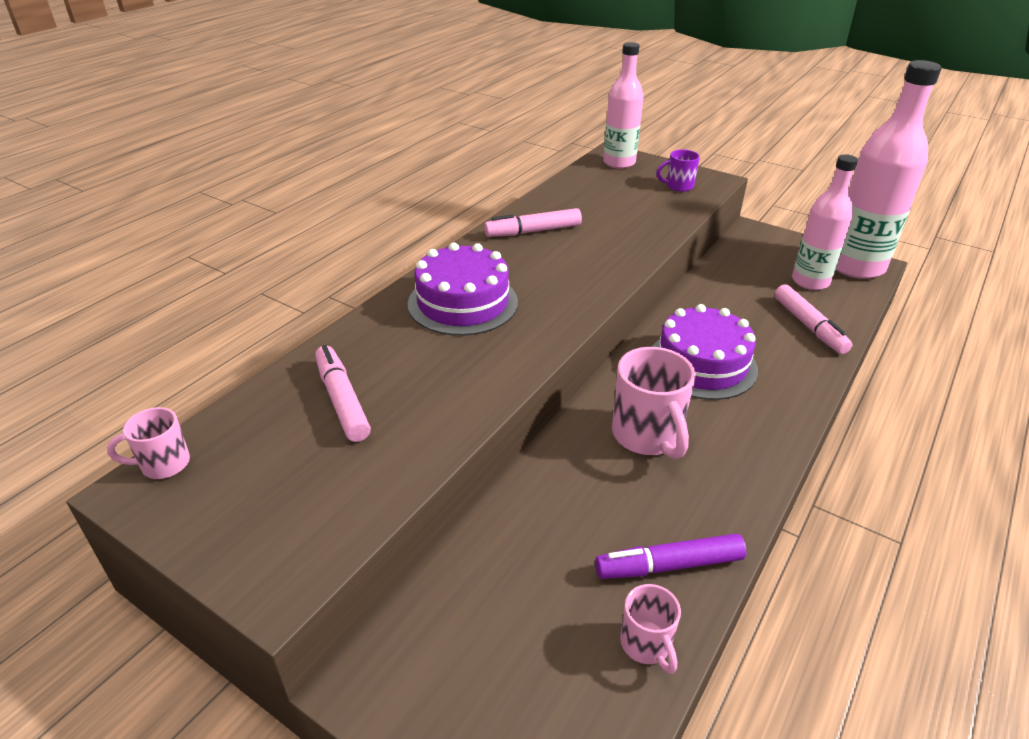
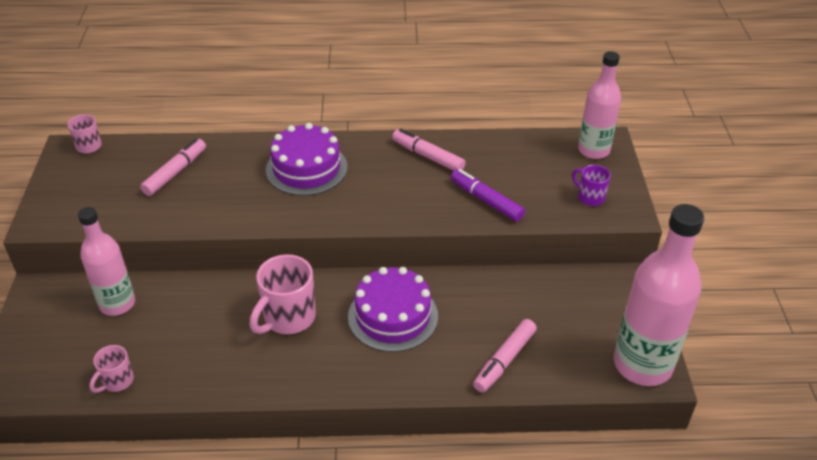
camera: 55 degrees right, 5 degrees up
purple marker [595,534,746,579] -> purple marker moved to [451,169,525,222]
pink bottle [792,154,858,290] -> pink bottle moved to [78,207,135,316]

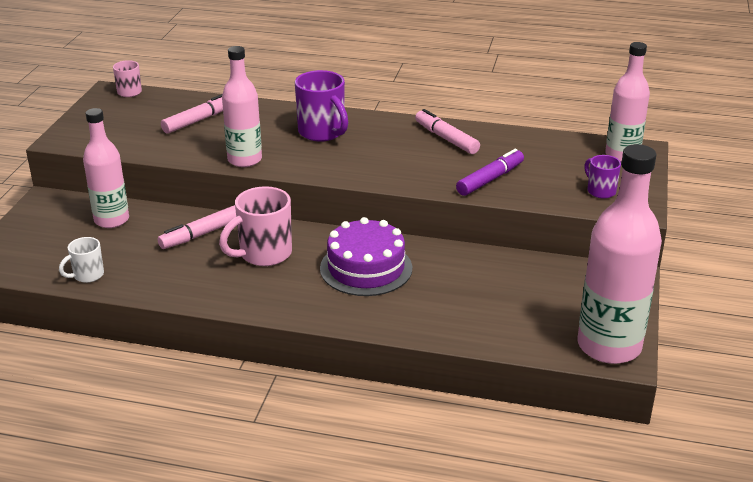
camera: 15 degrees right, 10 degrees down
pink mug [89,345,134,393] -> white mug [59,237,104,283]
purple cake [266,123,348,196] -> purple mug [295,70,348,142]
purple marker [451,169,525,222] -> purple marker turned 75 degrees clockwise [456,149,524,196]
pink marker [473,319,537,393] -> pink marker moved to [158,205,236,249]
none -> pink bottle [222,46,262,167]

